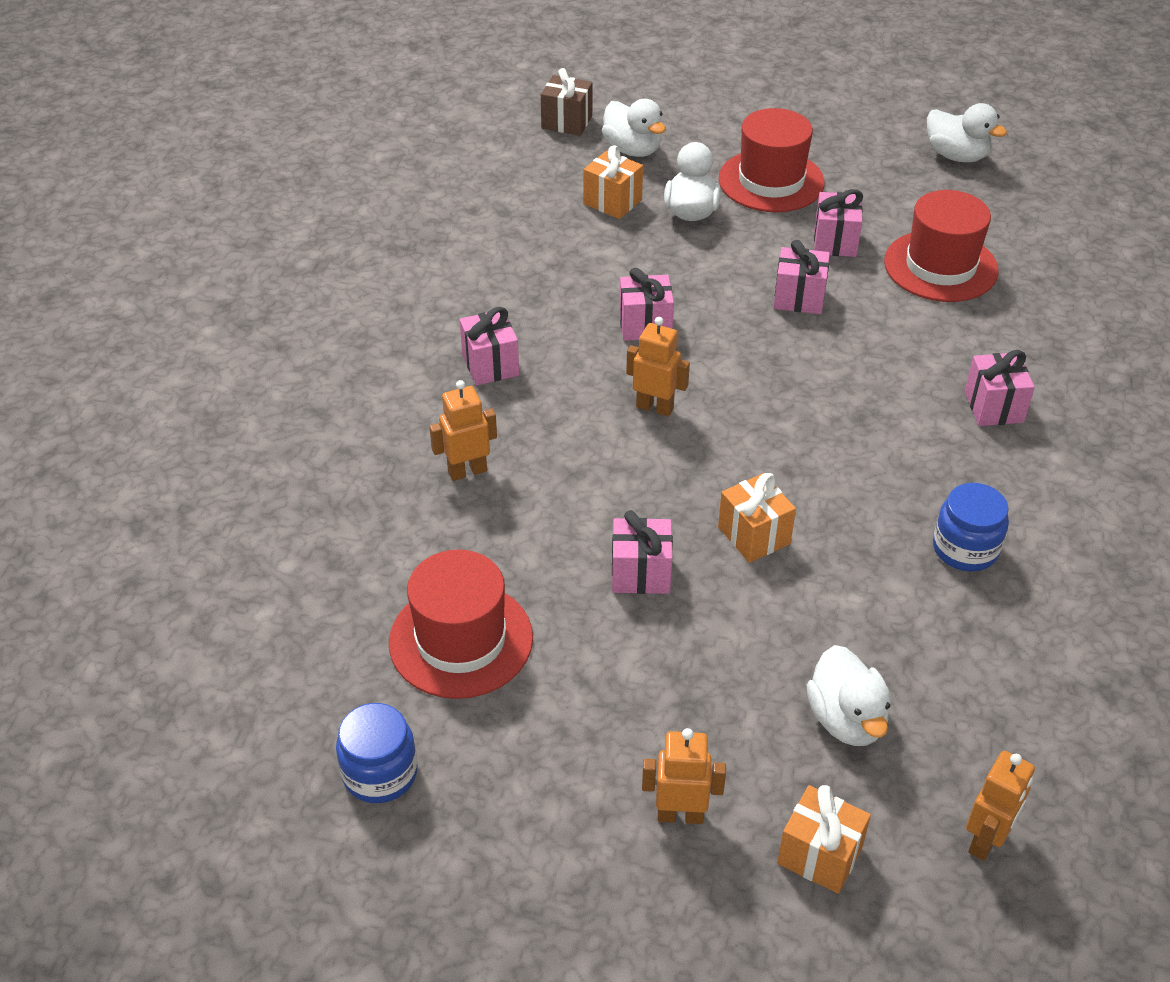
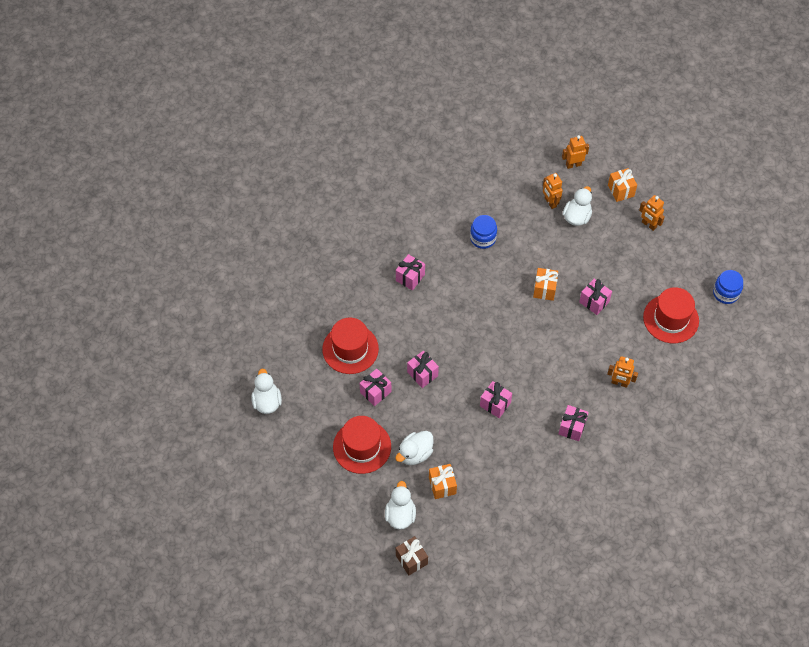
camera: 140 degrees left, 15 degrees up
orange robot [626,317,690,417] -> orange robot moved to [543,173,563,209]

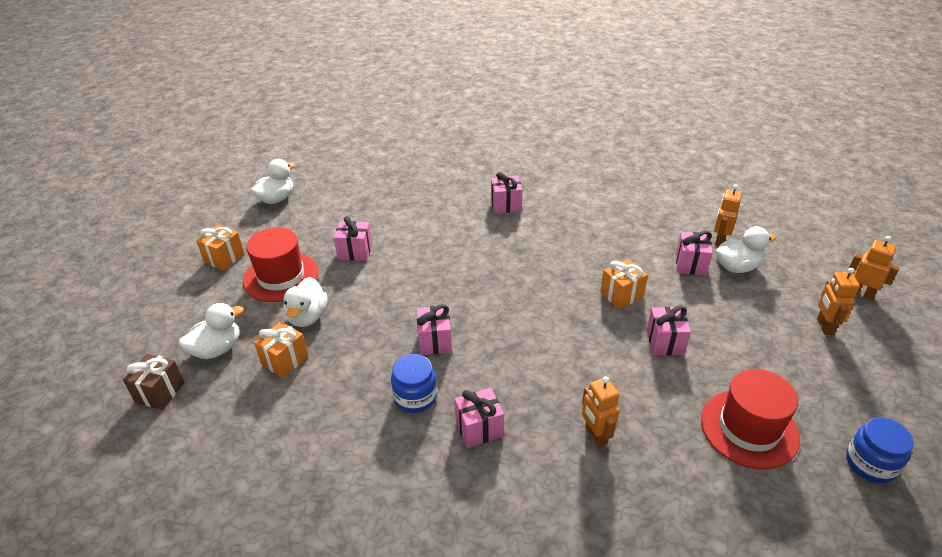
camera: 50 degrees right, 20 degrees down
red hat [322,318,379,374] -> none
white duck [395,431,434,465] -> white duck turned 90 degrees counterclockwise [284,277,327,327]
pink gift [407,350,439,388] -> pink gift moved to [676,231,712,276]
blue jar [470,215,497,249] -> blue jar moved to [391,354,437,413]
orange robot [562,135,589,169] -> orange robot moved to [848,236,899,301]
orange gift [608,168,637,202] -> orange gift moved to [196,225,245,271]

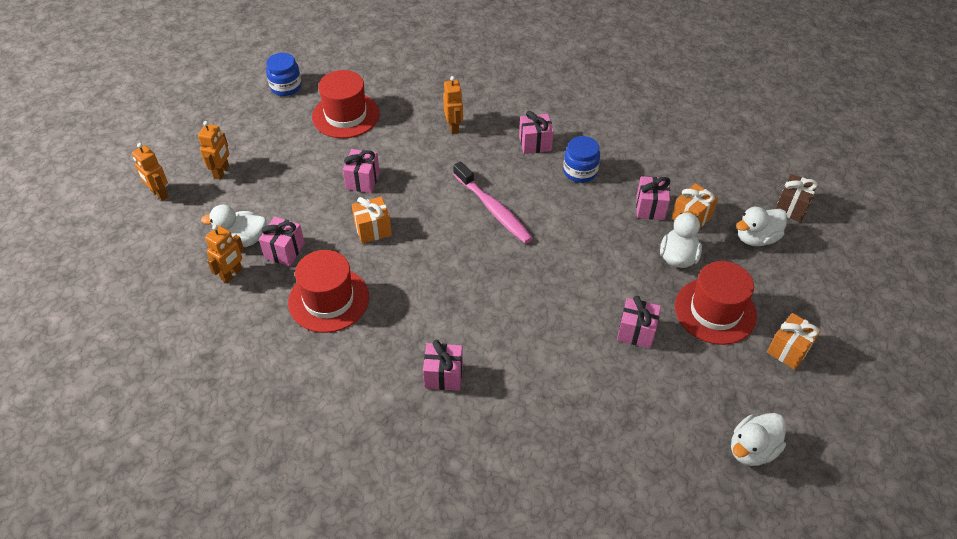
camera: 170 degrees left, 10 degrees up
pink gift [417,304,452,355] -> pink gift moved to [636,176,670,220]
none -> red hat [288,250,369,333]
none -> pink toothbrush [453,161,533,244]

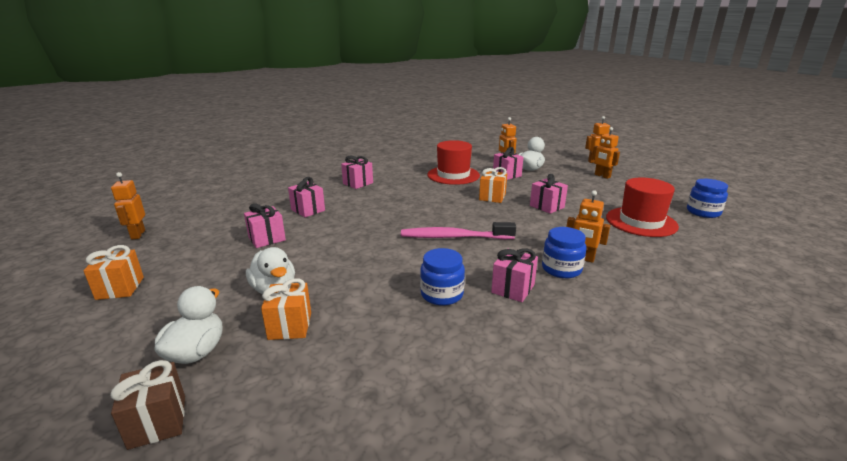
camera: 130 degrees right, 25 degrees down
pink gift [636,176,670,220] -> pink gift moved to [288,177,325,217]
red hat [675,261,757,345] -> none
white duck [731,413,786,466] -> orange robot [111,172,145,240]
none -> blue jar [542,227,586,278]

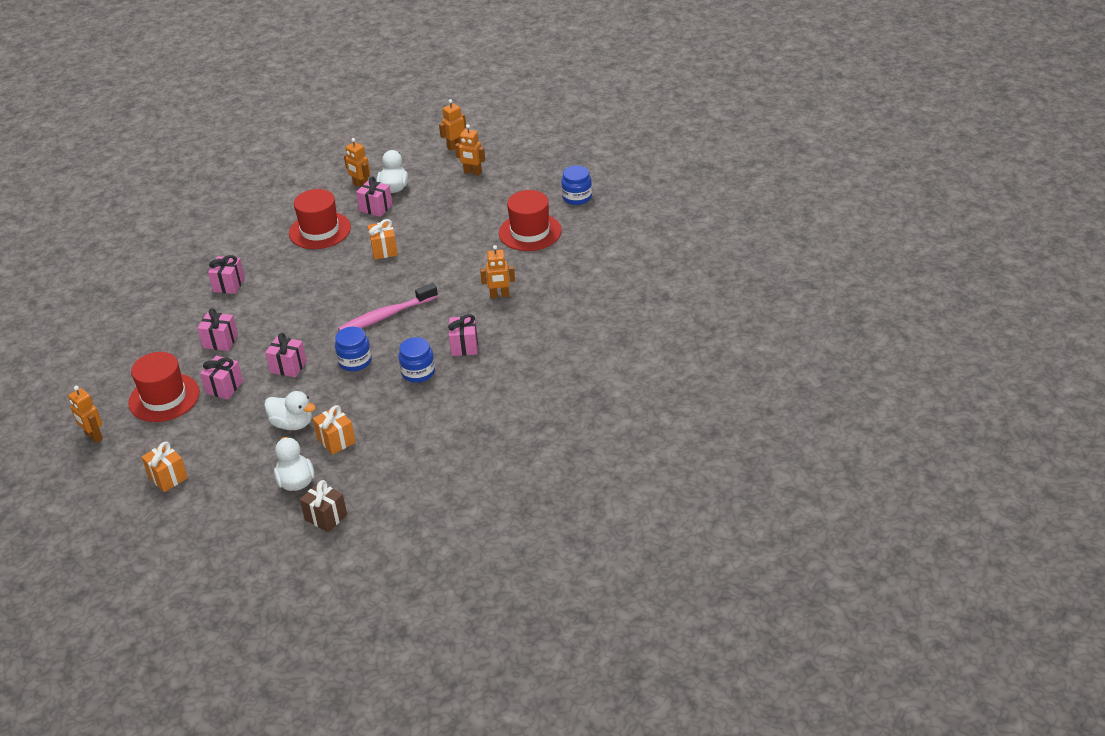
camera: 30 degrees left, 15 degrees up
pink gift [530,174,568,214] -> pink gift moved to [265,333,307,378]
blue jar [542,227,586,278] -> blue jar moved to [335,327,372,371]
none -> red hat [128,352,200,422]

